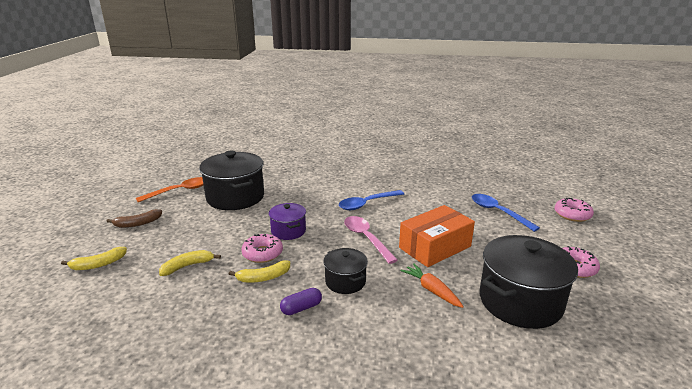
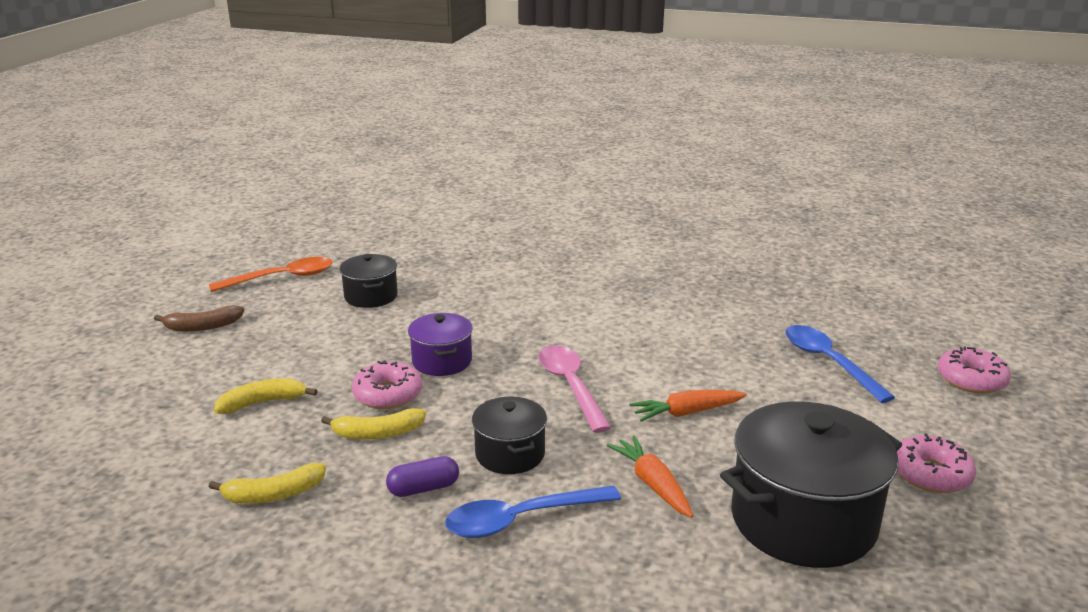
camera: 10 degrees right, 0 degrees up
yellow banana [61,247,127,270] -> yellow banana moved to [209,463,326,503]
black pot [199,151,264,210] -> black pot [339,254,398,308], size x0.53
blue spoon [339,190,404,210] -> blue spoon moved to [445,485,621,538]
orange box [399,205,475,267] -> orange carrot [630,390,747,422]

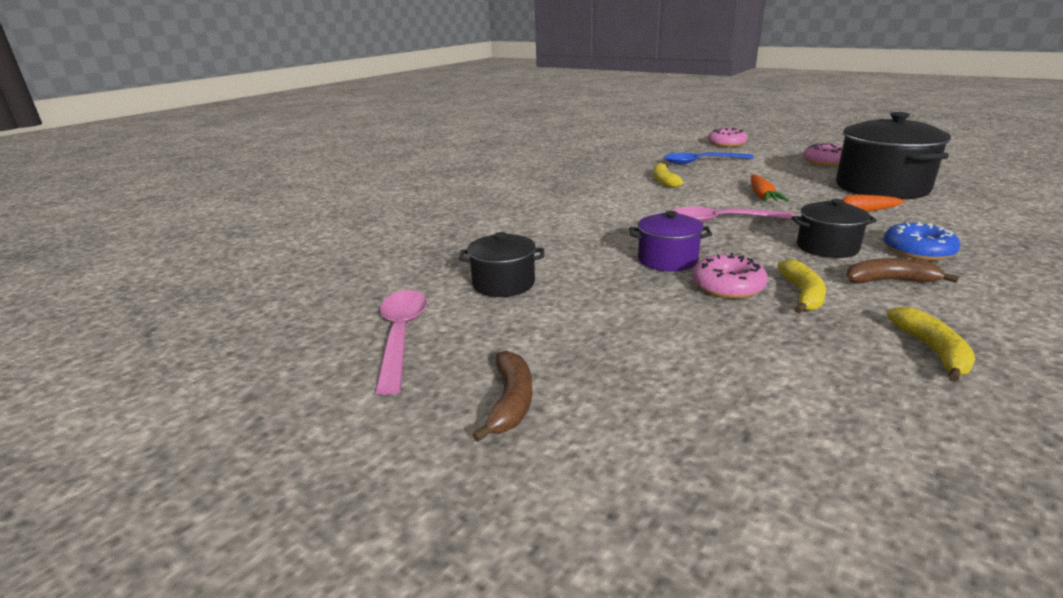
camera: 70 degrees left, 0 degrees up
orange spoon [209,257,332,292] -> pink spoon [375,290,427,395]
yellow banana [214,378,317,414] -> yellow banana moved to [653,163,684,188]
purple capsule [386,456,459,497] -> brown banana [846,258,959,283]
blue spoon [445,485,621,538] -> blue donut [883,221,960,261]

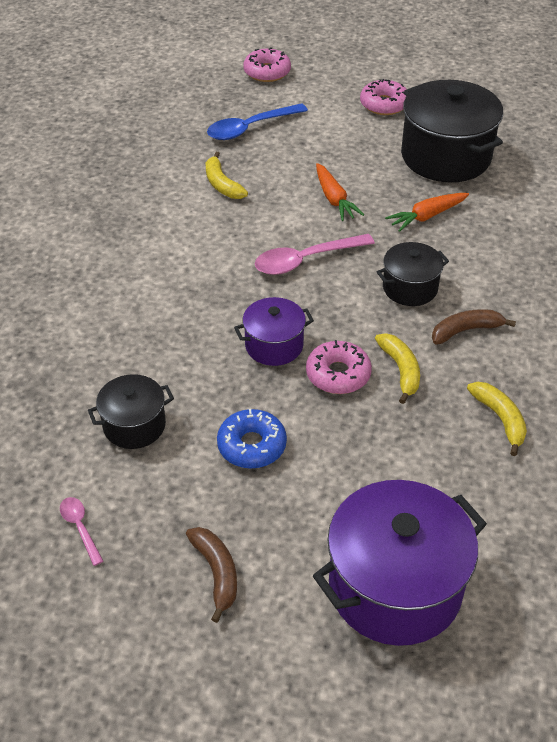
camera: 25 degrees left, 20 degrees up
pink spoon [375,290,427,395] -> pink spoon [60,497,103,566], size x0.52
blue donut [883,221,960,261] -> blue donut moved to [217,409,287,468]
none -> purple pot [313,480,487,646]

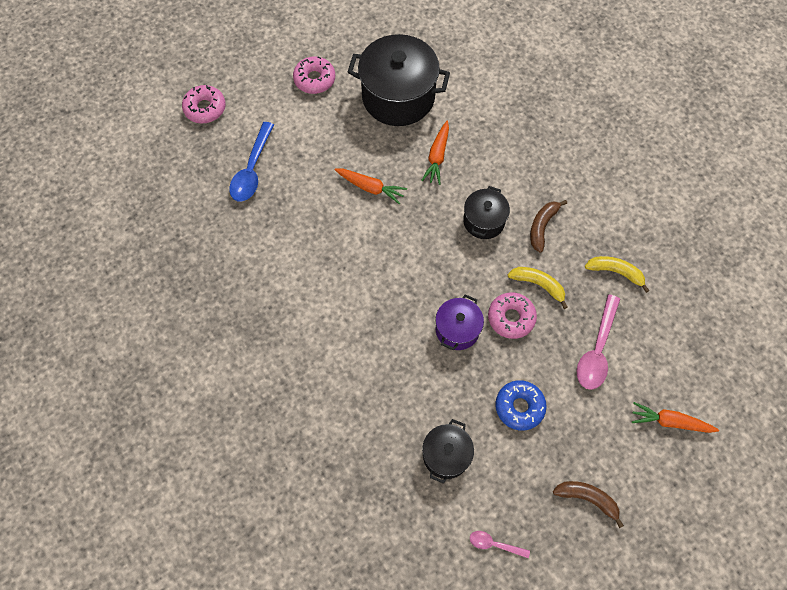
camera: 45 degrees left, 20 degrees up
yellow banana [206,152,248,199] -> none
pink spoon [255,234,375,275] -> pink spoon moved to [576,294,620,390]
purple pot [313,480,487,646] -> orange carrot [632,402,719,433]

